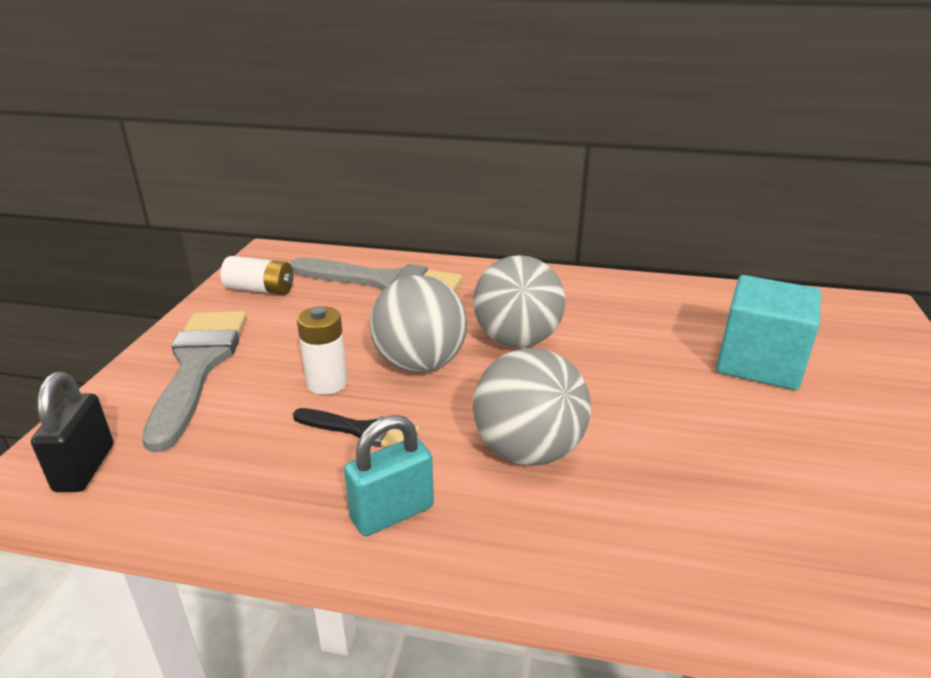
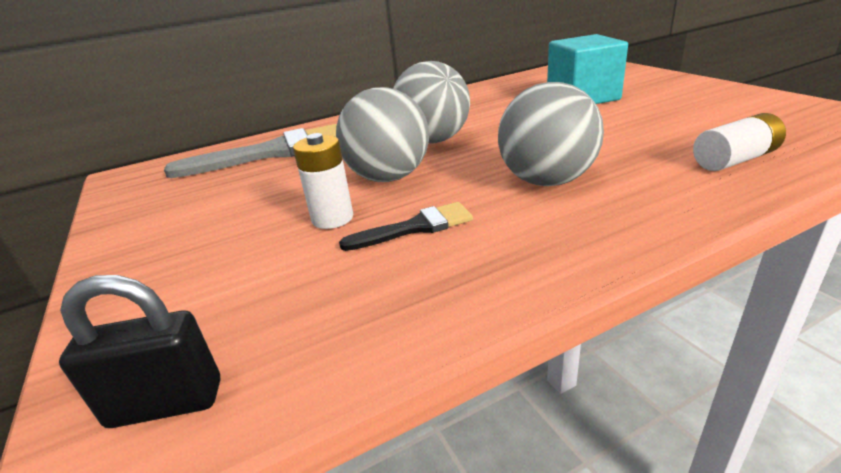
camera: 35 degrees left, 0 degrees up
black padlock [31,372,113,492] -> black padlock turned 60 degrees counterclockwise [59,275,220,428]
grey brush [142,311,247,452] -> none
white battery [220,256,293,295] -> white battery moved to [693,113,786,171]
turquoise padlock [344,415,434,536] -> none

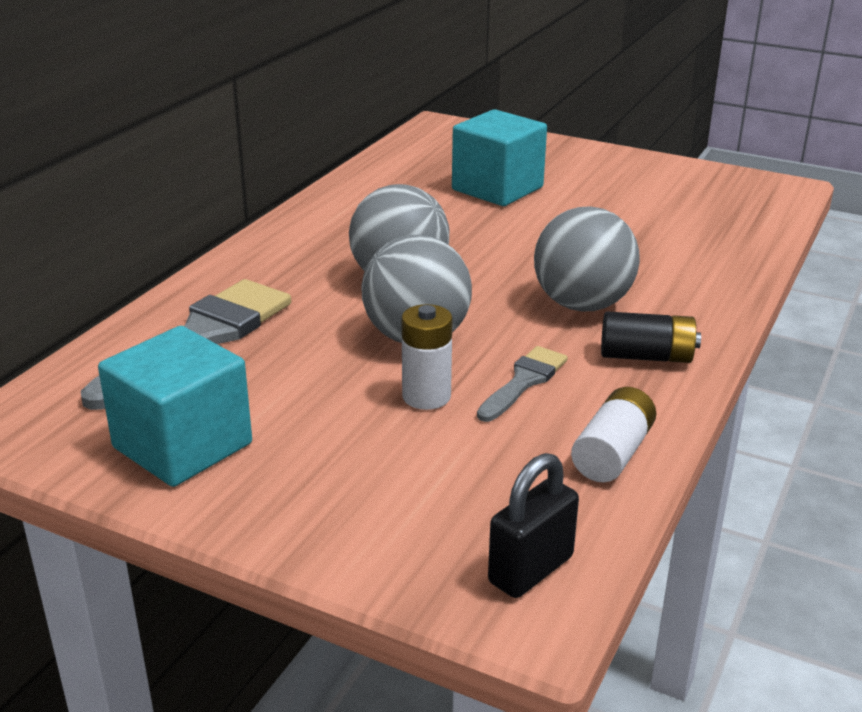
camera: 40 degrees left, 0 degrees up
black brush [339,202,473,251] -> grey brush [477,346,568,422]
white battery [693,113,786,171] -> white battery moved to [571,387,656,482]
none -> turquoise cube [98,326,252,487]
none -> black battery [601,311,701,363]

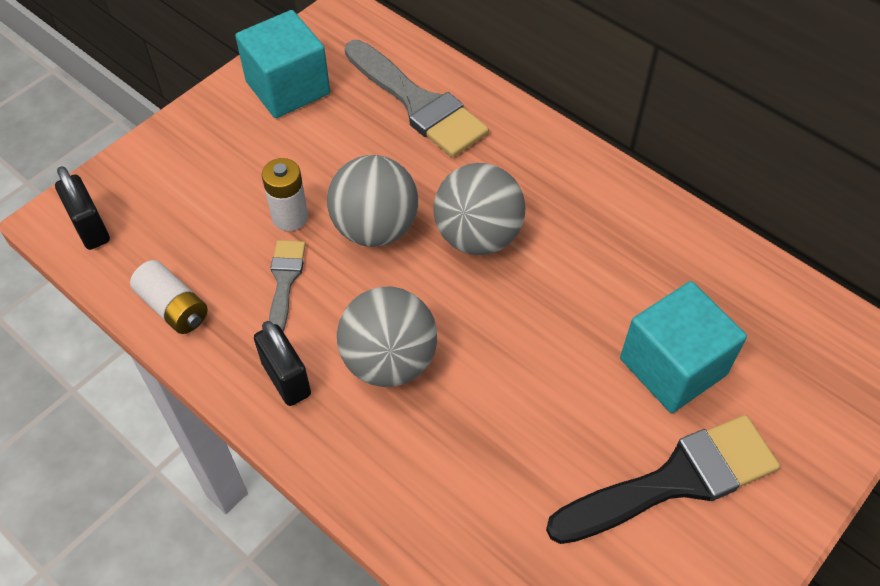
camera: 105 degrees right, 25 degrees up
grey brush [477,346,568,422] -> grey brush turned 135 degrees counterclockwise [269,240,306,331]
black battery [601,311,701,363] -> black padlock [254,321,311,406]
none -> black brush [546,415,780,544]

